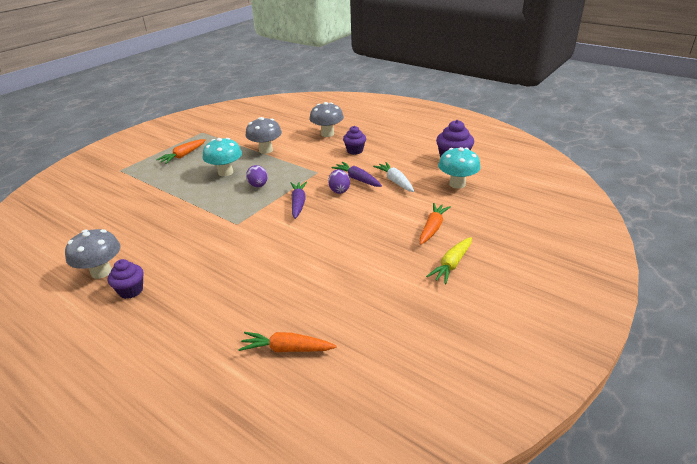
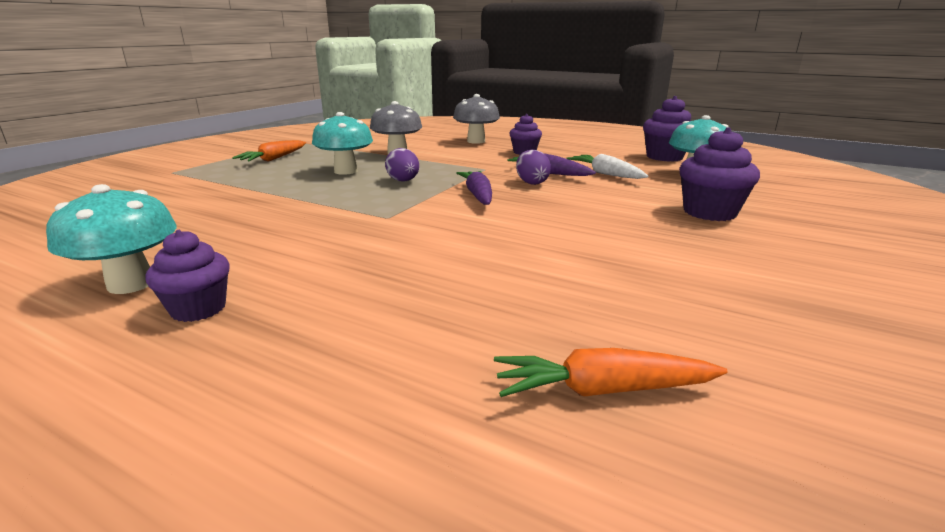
camera: 10 degrees left, 10 degrees down
grey mushroom [65,229,120,279] -> turquoise mushroom [46,184,177,294]
orange carrot [419,203,451,245] -> purple cupcake [679,127,760,221]
yellow carrot [426,237,472,284] -> none

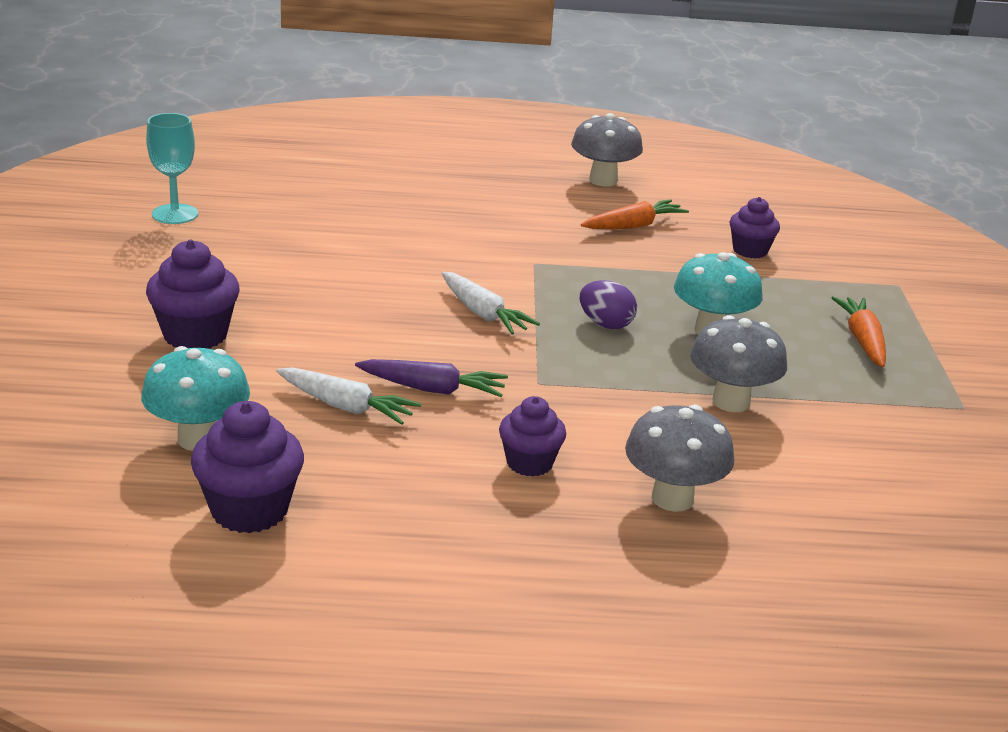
camera: 150 degrees right, 5 degrees up
turquoise mushroom [46,184,177,294] -> grey mushroom [571,113,643,186]
purple cupcake [145,230,230,322] -> purple cupcake moved to [730,197,780,259]
purple carrot [456,171,492,205] -> white carrot [442,272,540,335]
orange carrot [494,348,728,397] -> orange carrot moved to [581,199,689,230]
purple egg [516,150,551,185] -> none
none -> turquoise goblet [146,113,198,224]

